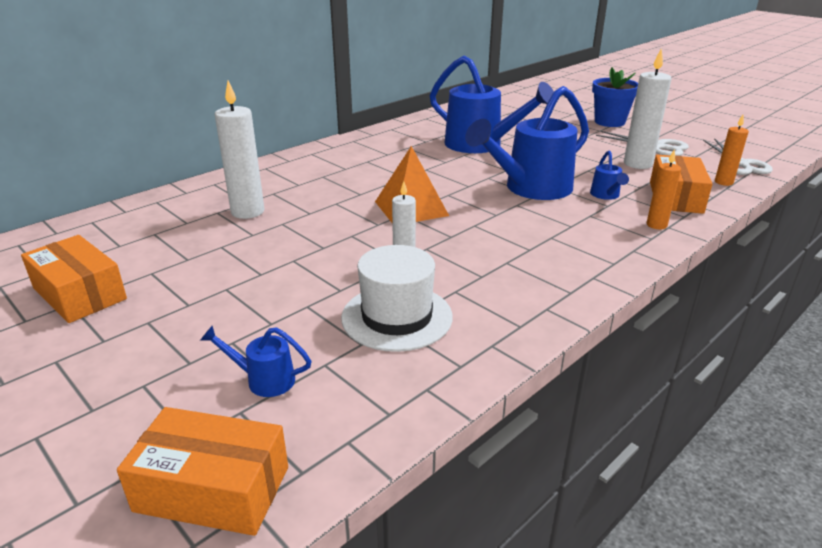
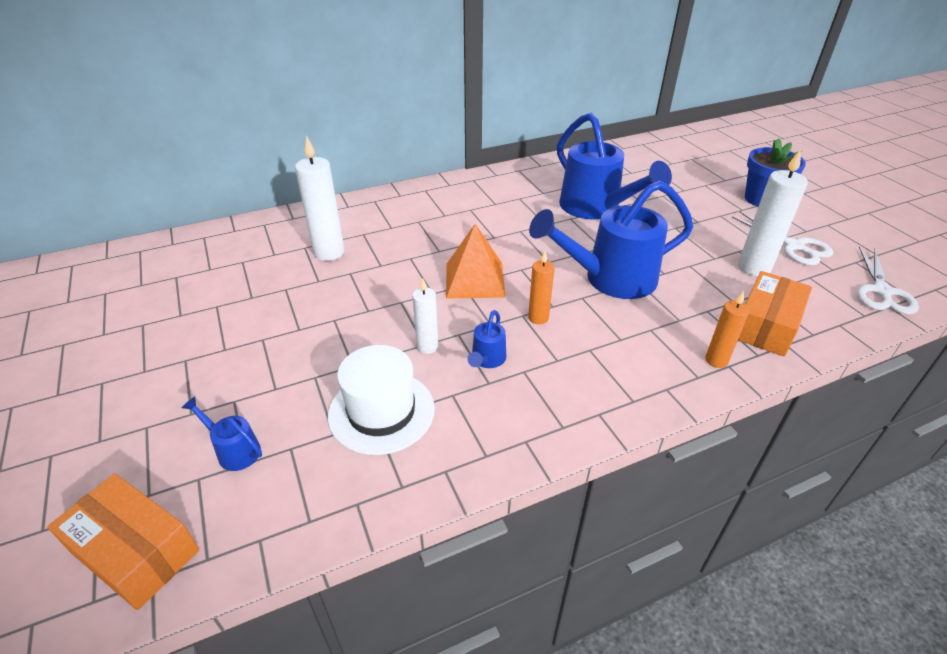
camera: 20 degrees right, 10 degrees up
orange box [21,235,127,323] -> none
blue watering can [590,151,629,200] -> blue watering can moved to [467,310,506,368]
orange candle [715,115,749,186] -> orange candle moved to [528,251,554,324]

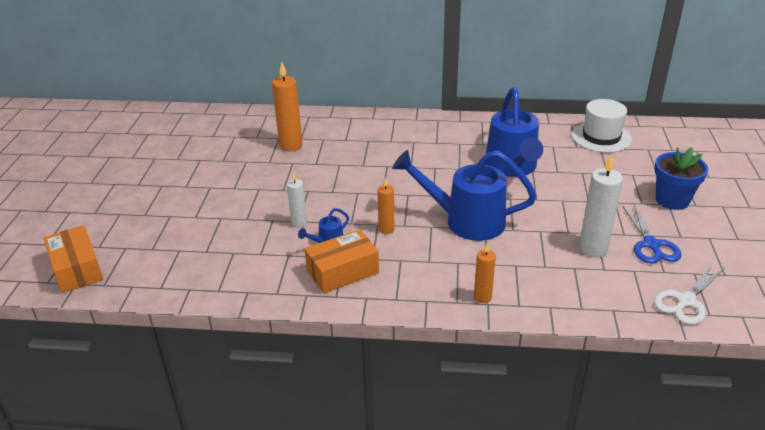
camera: 30 degrees right, 5 degrees down
blue watering can [181,397,262,471] -> none
white candle [295,135,345,261] -> orange candle [272,63,302,151]
white hat [328,345,435,455] -> white hat moved to [572,99,632,153]
orange pyramid [446,224,506,299] -> none
white scissors [732,212,833,266] -> blue scissors [623,205,681,264]
orange box [738,271,812,357] -> orange box moved to [305,229,379,293]

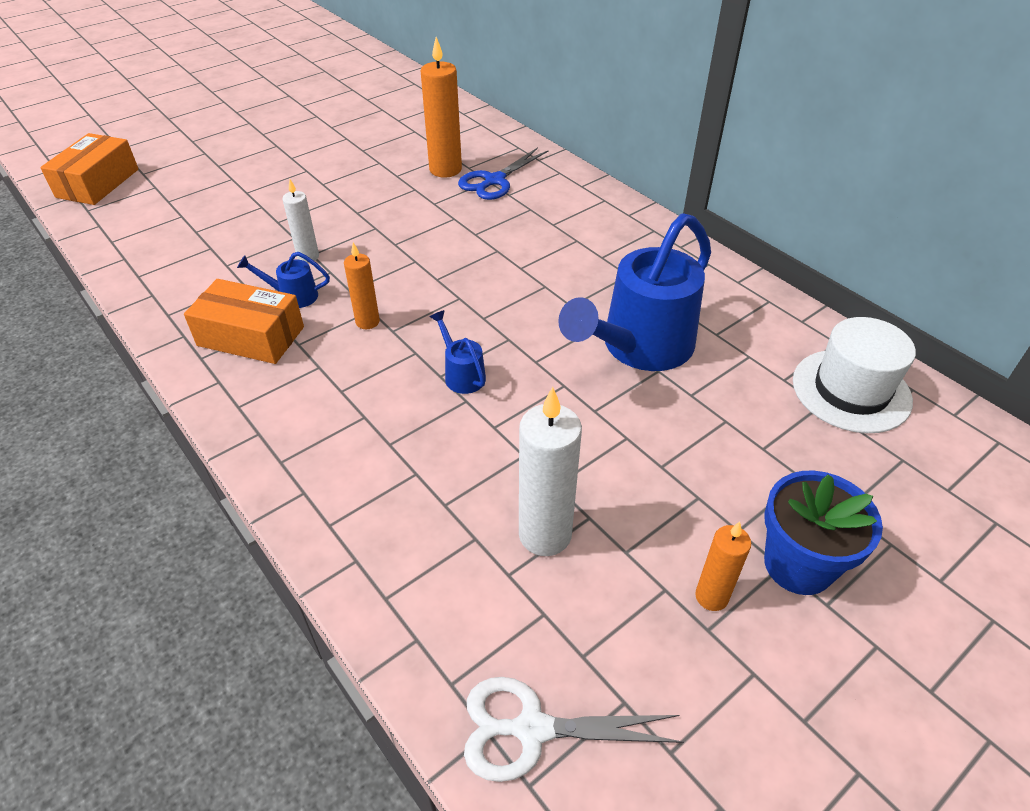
camera: 45 degrees right, 10 degrees up
blue watering can [392,150,537,241] -> blue watering can [430,310,486,394], size x0.43
orange candle [474,242,496,303] -> orange candle moved to [695,522,751,611]
blue scissors [623,205,681,264] -> blue scissors moved to [458,147,548,200]

